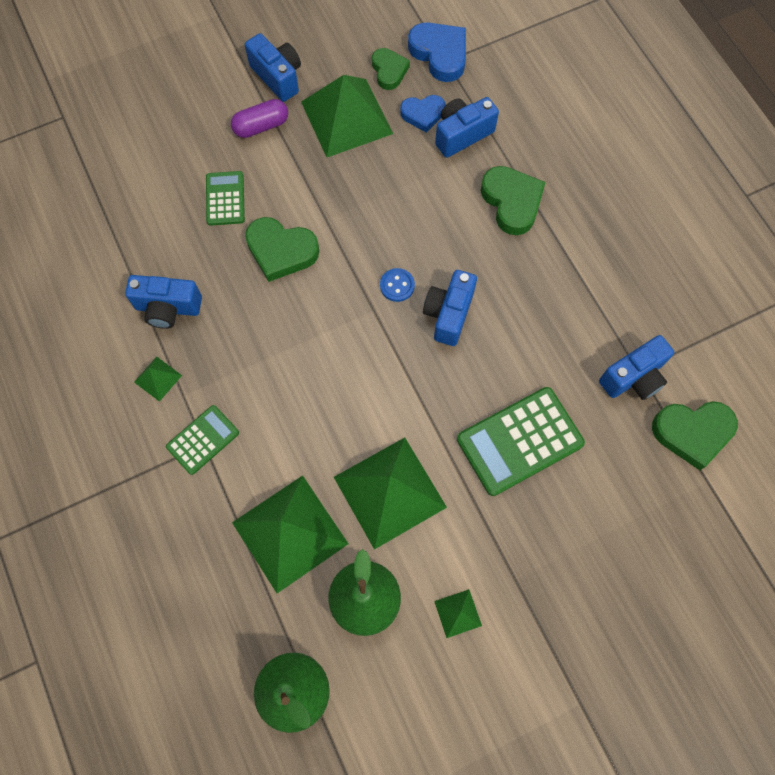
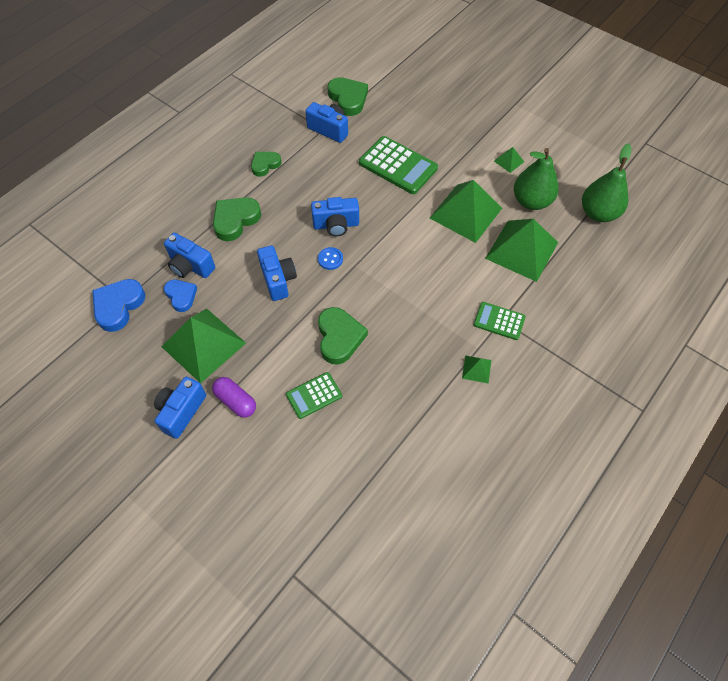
camera: 115 degrees left, 10 degrees down
blue camera [125,275,202,329] -> blue camera moved to [257,245,297,301]
green heart [372,48,410,90] -> green heart moved to [251,152,281,177]

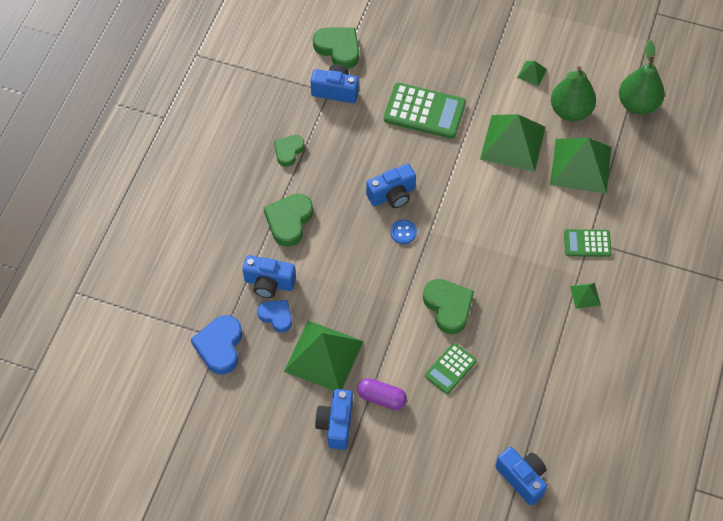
camera: 20 degrees left, 0 degrees up
blue camera [257,245,297,301] -> blue camera moved to [495,447,547,506]

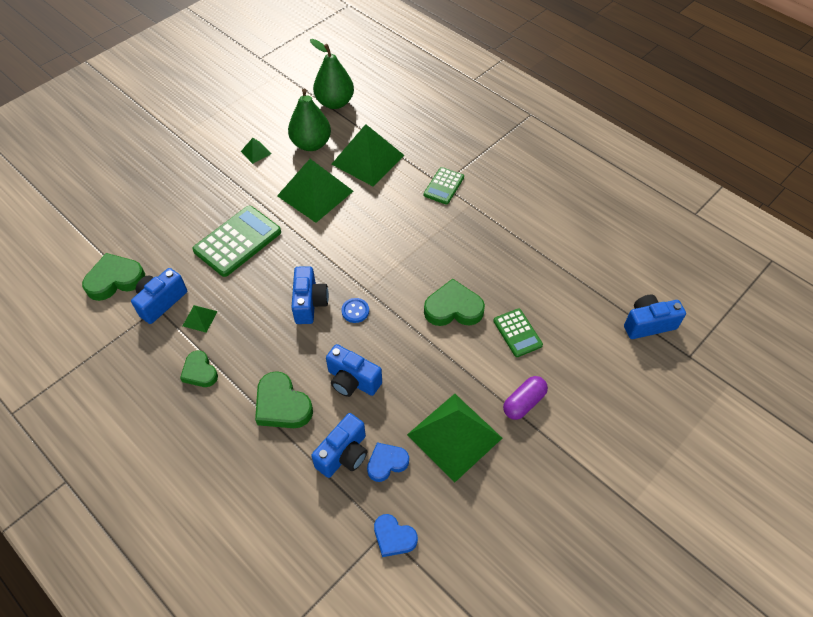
camera: 65 degrees left, 5 degrees down
blue heart [191,315,242,375] -> blue heart [374,514,418,557], size x0.65
blue camera [315,389,353,450] -> blue camera moved to [326,344,382,397]
green pyramid [570,283,600,309] -> green pyramid moved to [183,305,218,333]

